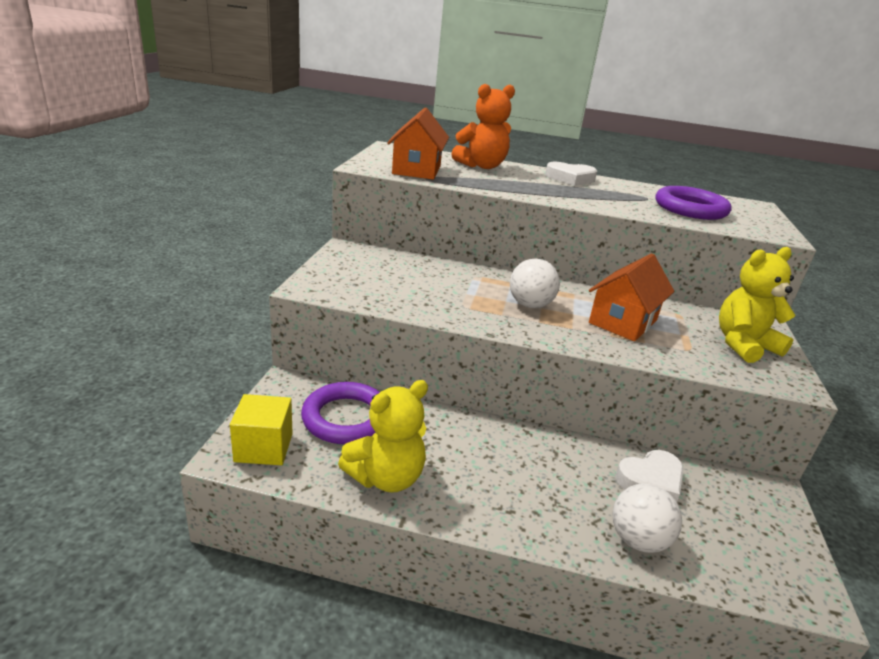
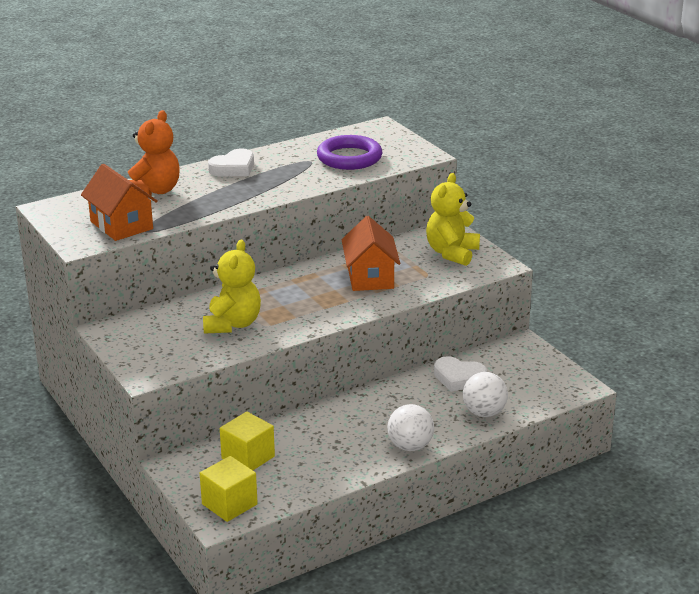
camera: 40 degrees left, 0 degrees up
purple ring [301,382,380,444] -> yellow cube [220,411,275,470]
yellow teddy bear [338,380,428,493] -> yellow teddy bear moved to [203,240,261,334]
white ball [510,259,560,308] -> white ball moved to [387,404,434,451]
white heart [616,450,684,502] -> white heart turned 90 degrees clockwise [434,356,487,392]

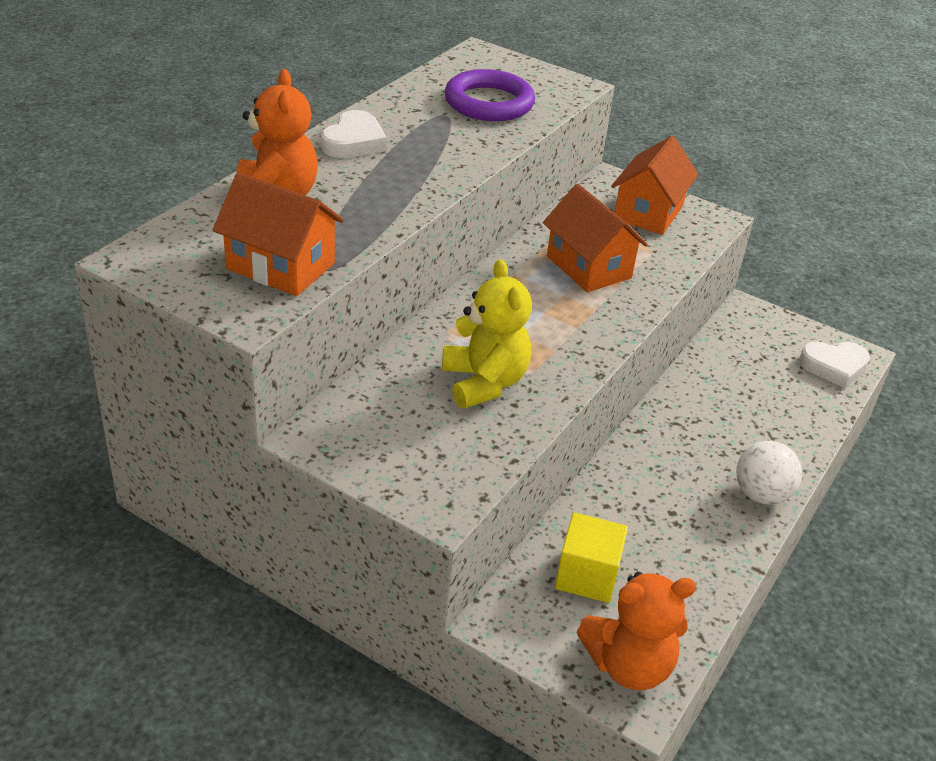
camera: 30 degrees left, 10 degrees up
yellow cube [200,456,258,522] -> orange teddy bear [577,572,696,690]
yellow teddy bear [426,173,480,266] -> orange house [611,136,698,235]
white heart [434,356,487,392] -> white heart moved to [799,341,870,388]
white ball [463,372,508,417] -> none

